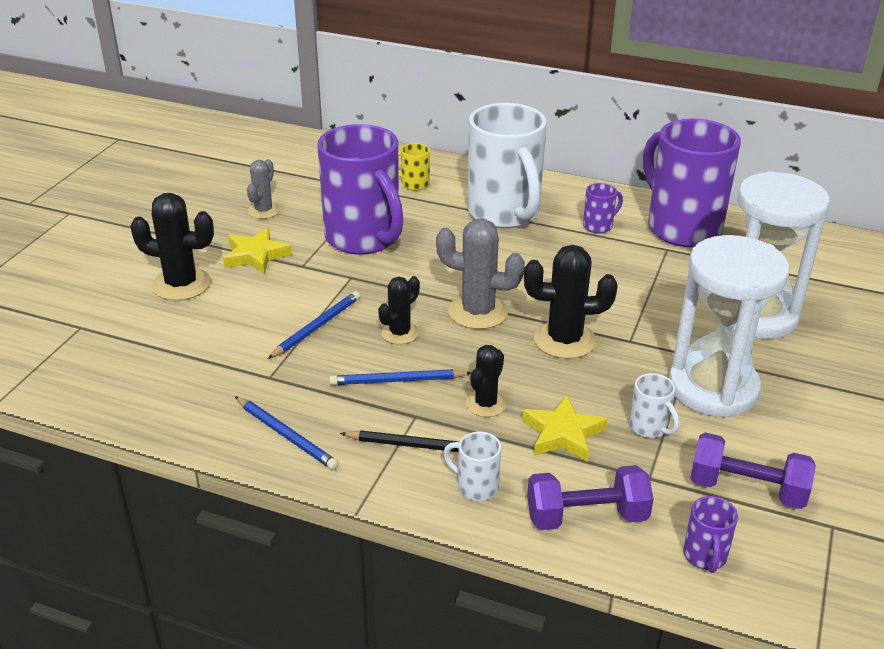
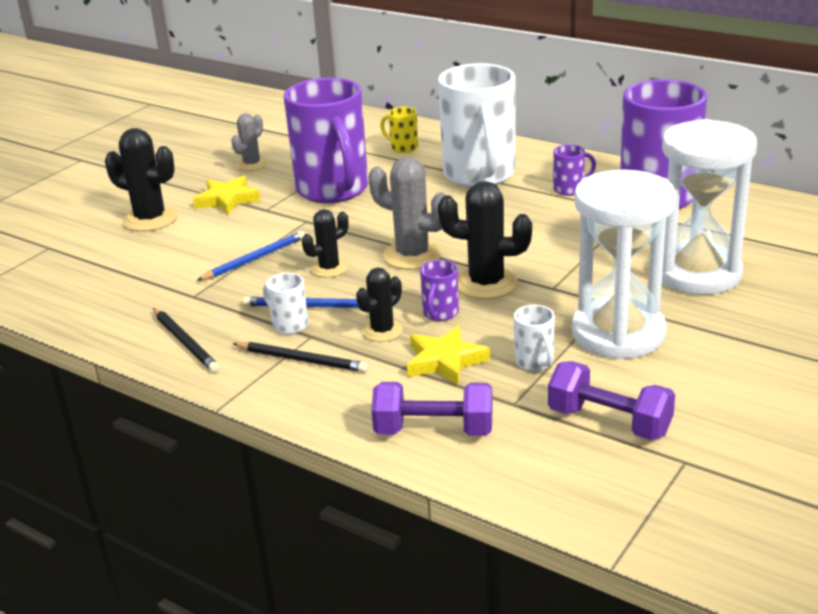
camera: 15 degrees right, 5 degrees down
blue pencil [235,396,339,470] -> black pencil [153,308,220,373]
white mug [443,432,501,501] -> white mug moved to [263,273,308,334]
purple mug [684,496,738,573] -> purple mug moved to [420,260,459,321]

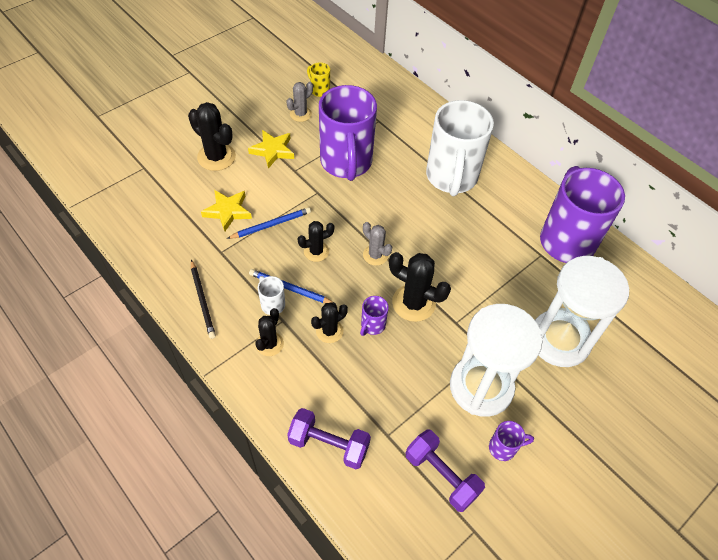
camera: 10 degrees right, 25 degrees up
black pencil [232,342,368,373] -> black cactus [255,308,284,356]
grey cactus [368,157,446,270] -> grey cactus [363,222,392,266], size x0.61
yellow mug [380,107,418,153] -> yellow mug moved to [307,62,330,97]
yellow star [407,326,490,385] -> yellow star moved to [201,190,252,231]
white mug [514,305,555,371] -> none
purple mug [553,145,596,196] -> purple mug moved to [489,421,534,461]

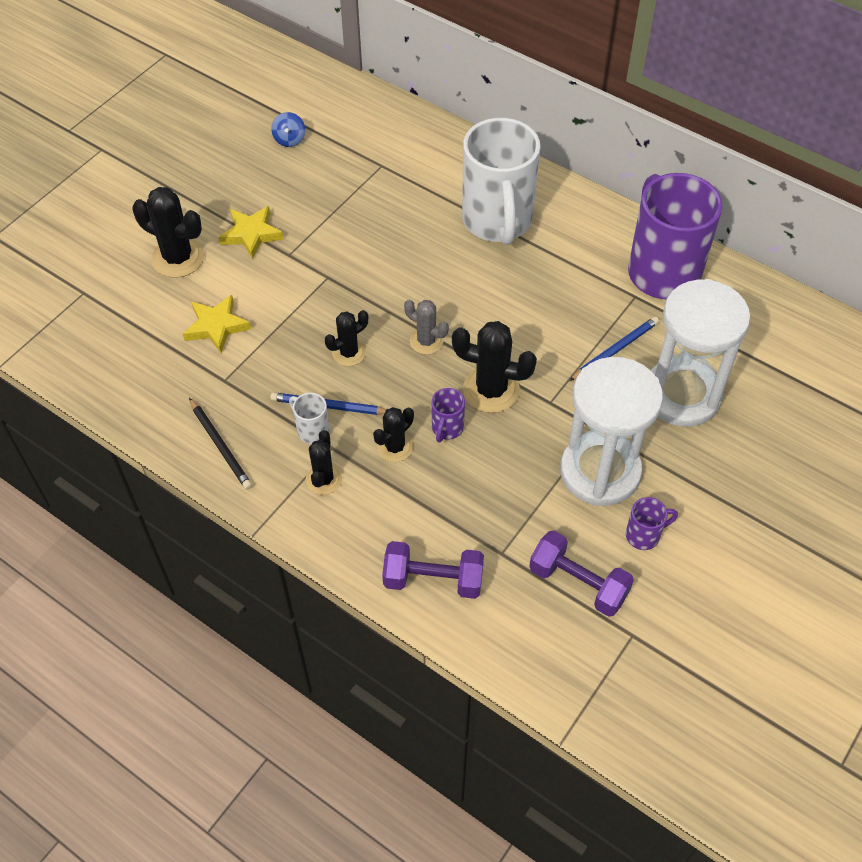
camera: 10 degrees left, 0 degrees up
blue pencil [227,207,311,239] -> blue pencil moved to [569,317,659,381]
grey cactus [287,82,313,122] -> none
yellow mug [307,62,330,97] -> blue spinning top [271,112,305,147]
purple mug [319,85,377,181] -> none

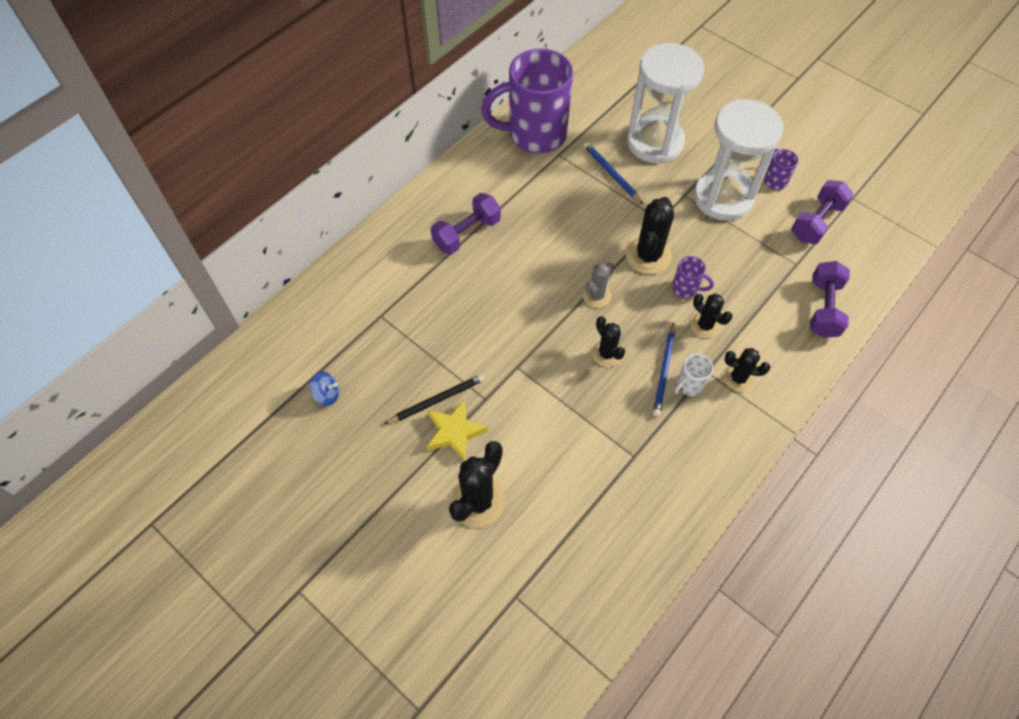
camera: 85 degrees left, 5 degrees up
yellow star [183,295,251,353] -> none
black pencil [189,398,252,490] -> black pencil moved to [384,374,485,424]
white mug [462,118,541,245] -> purple dumbbell [431,193,501,255]

